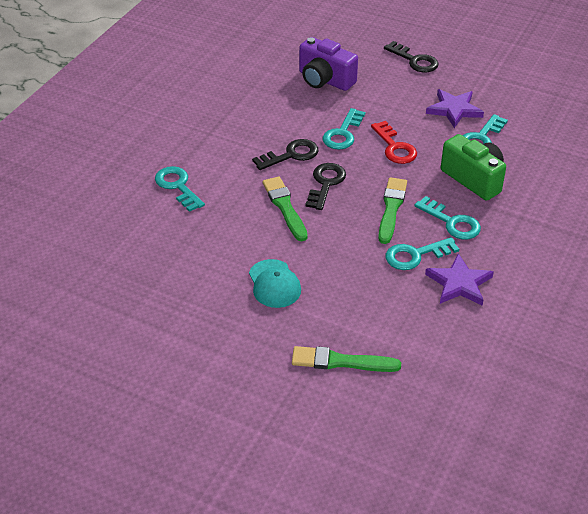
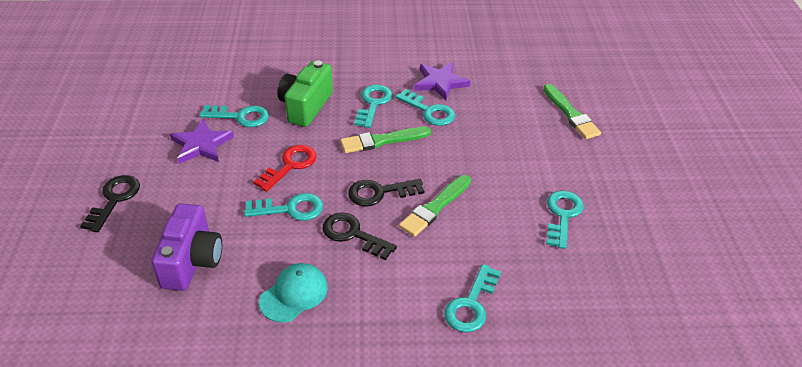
camera: 120 degrees left, 0 degrees up
turquoise cap [249,259,301,308] -> turquoise cap moved to [259,263,328,323]
none -> turquoise key [546,191,584,249]

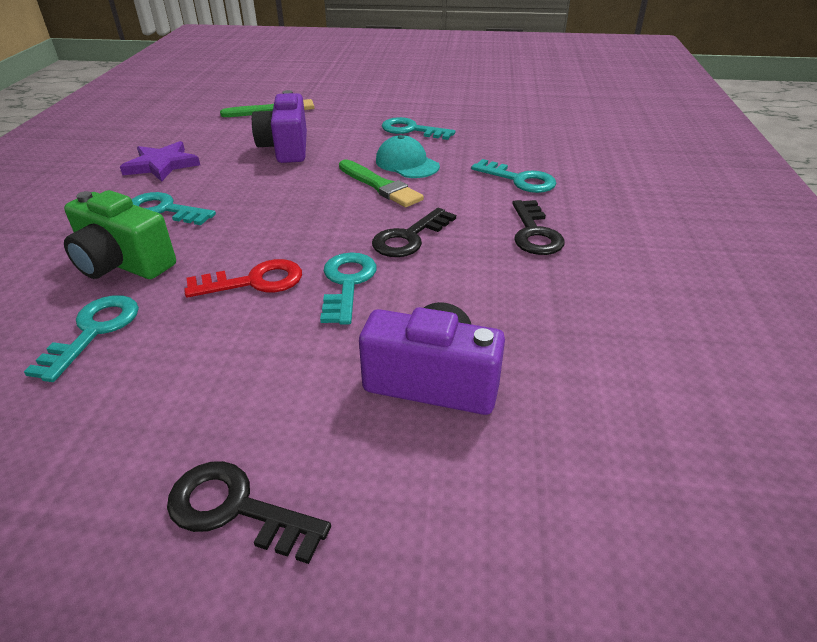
camera: 80 degrees left, 5 degrees down
purple star [170,118,234,164] -> none
red key [253,145,317,192] -> red key turned 120 degrees clockwise [184,259,302,298]
turquoise cap [259,263,328,323] -> turquoise cap moved to [376,135,440,178]
green brush [340,127,431,153] -> none
black key [348,179,424,206] -> black key moved to [512,200,565,255]
turquoise key [395,89,455,126] -> none
none -> purple camera [252,90,307,163]

